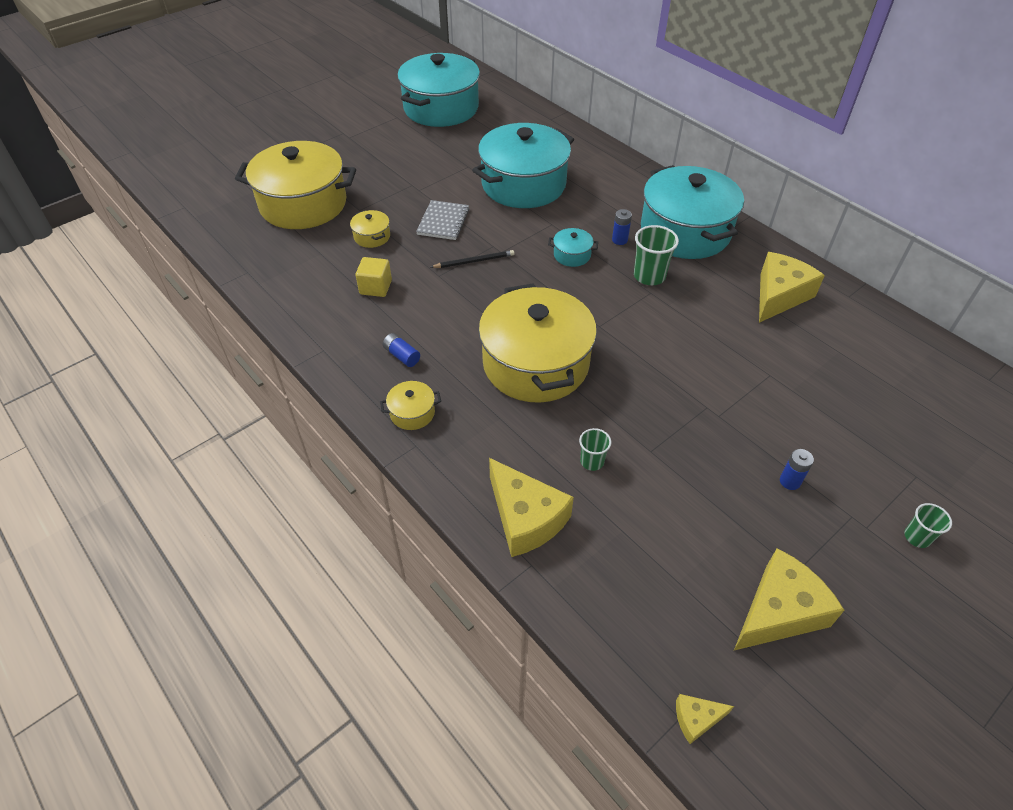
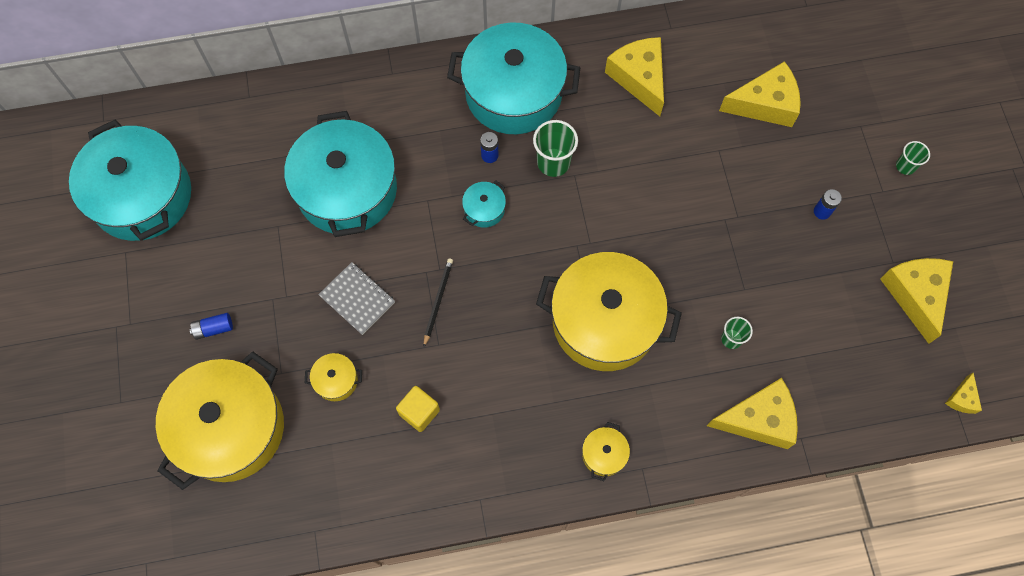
camera: 60 degrees left, 20 degrees up
blue battery [383,333,420,367] -> blue battery moved to [189,313,233,340]
none -> yellow cheese [719,61,801,127]

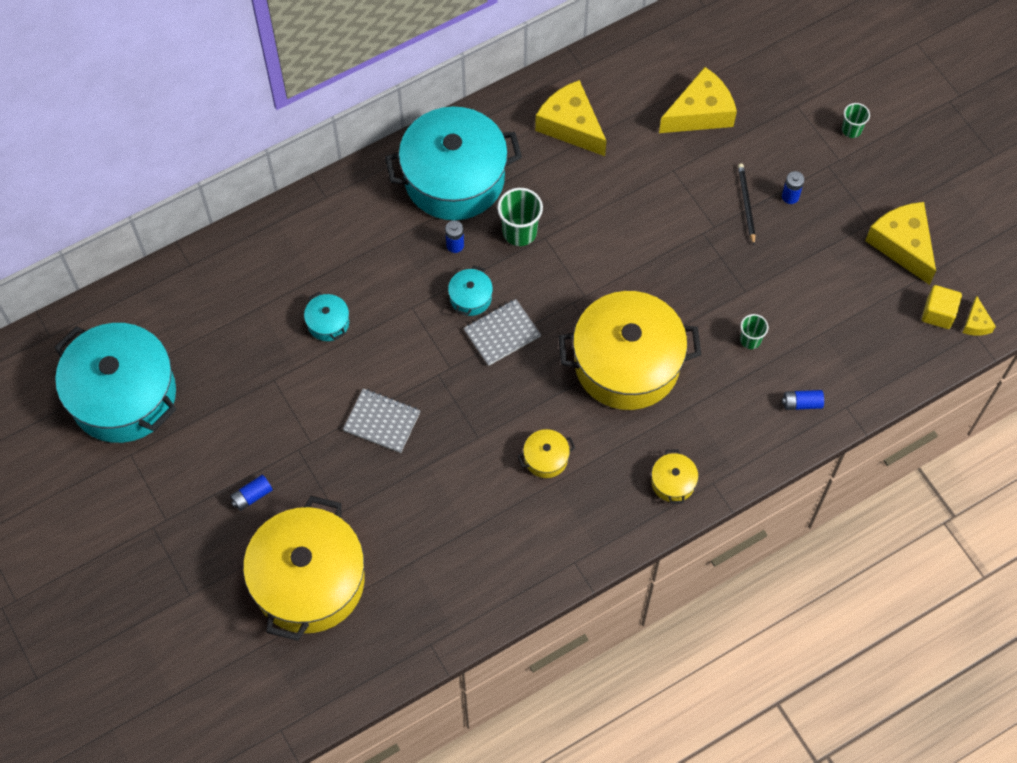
camera: 20 degrees left, 5 degrees down
turquoise pot [284,111,397,237] -> turquoise pot [304,292,349,341], size x0.40
yellow pot [305,353,362,401] -> yellow pot moved to [518,429,575,478]
yellow cube [396,386,440,432] -> yellow cube moved to [922,285,962,329]
black pencil [424,258,453,347] -> black pencil moved to [738,164,755,245]
yellow cheese [707,378,798,449] -> blue battery [782,390,824,410]
none -> grey notebook [464,299,541,366]

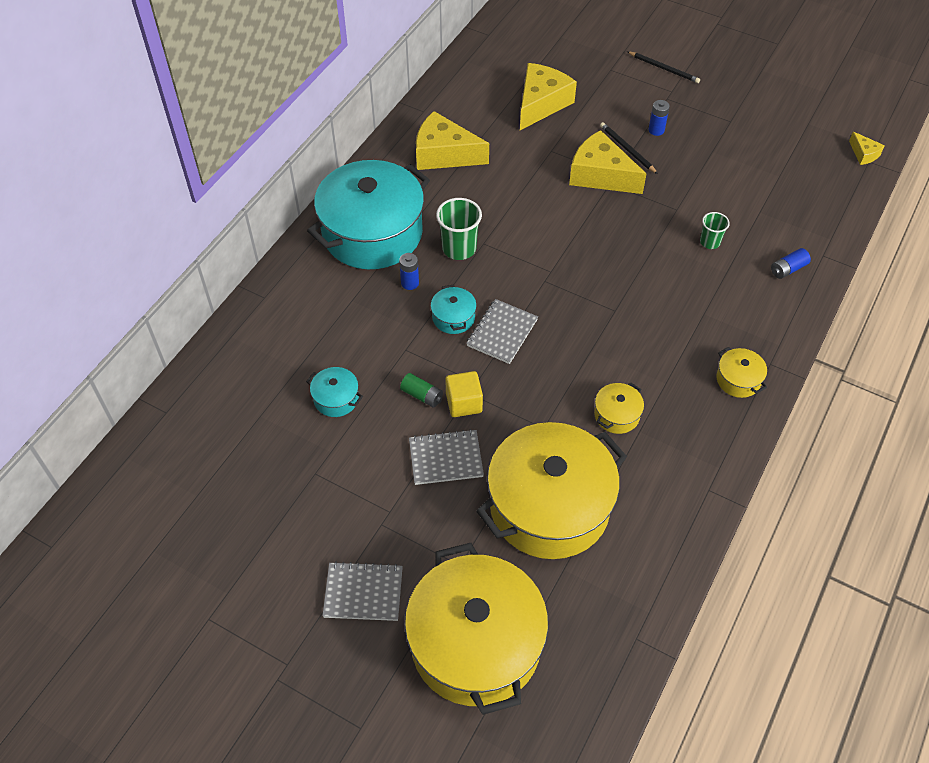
camera: 30 degrees left, 10 degrees down
turquoise pot [54,323,177,443] -> none
blue battery [230,475,273,511] -> grey notebook [322,561,403,621]
yellow pot [558,291,701,410] -> yellow pot moved to [476,422,627,559]
green cup [842,103,870,138] -> black pencil [627,51,700,83]
yellow cheese [865,202,936,285] -> yellow cheese moved to [569,130,646,194]
yellow cube [922,285,962,329] -> yellow cube moved to [445,371,483,417]
none -> green battery [400,373,443,408]

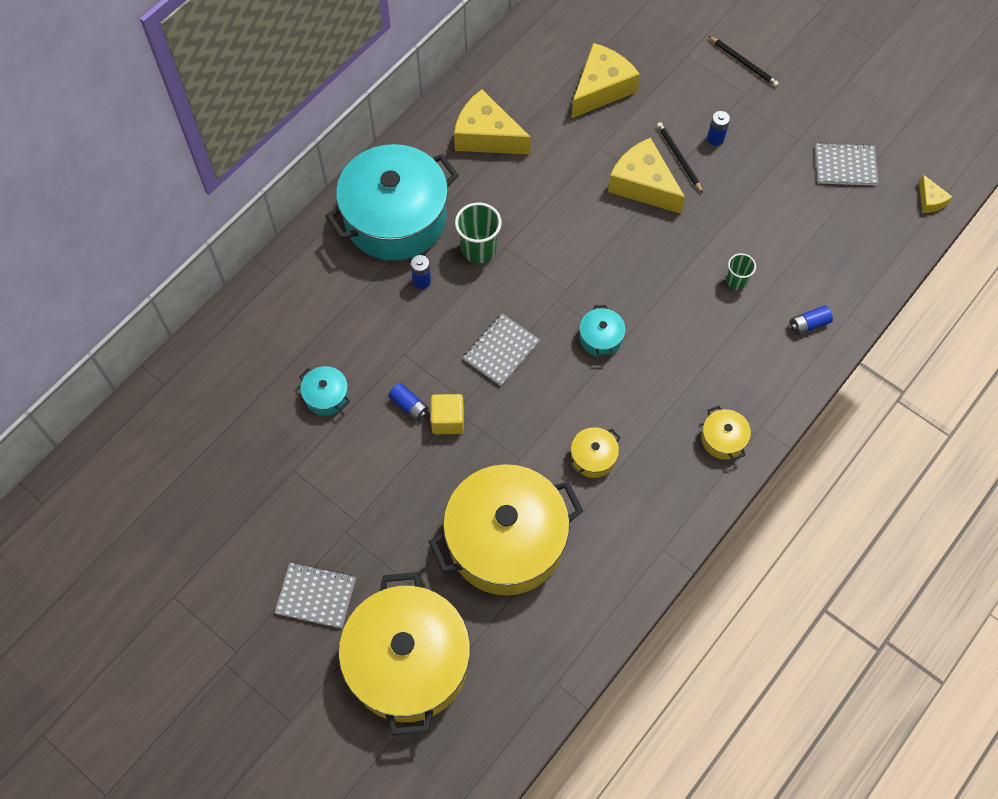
camera: 10 degrees right, 10 degrees up
green battery [400,373,443,408] -> blue battery [388,383,429,421]
grey notebook [409,429,484,485] -> grey notebook moved to [815,143,878,186]
turquoise pot [431,285,477,334] -> turquoise pot moved to [579,305,626,357]

